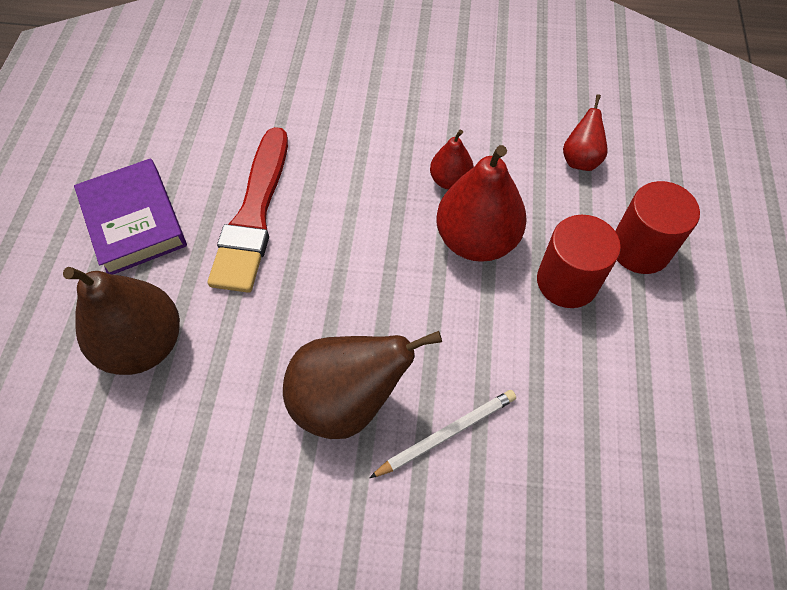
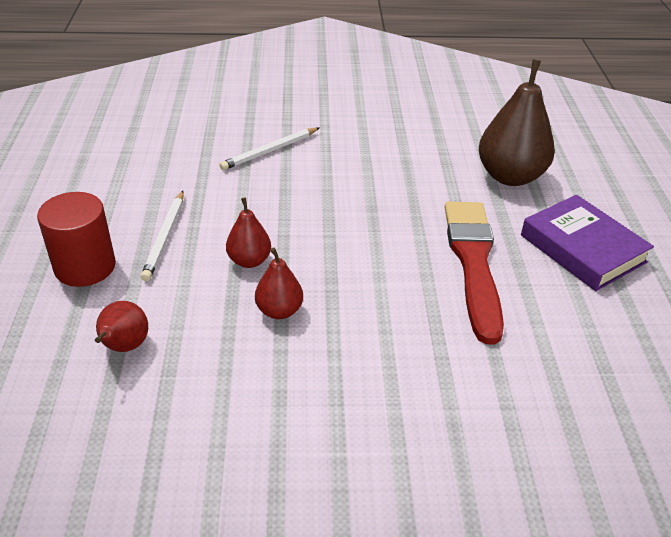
camera: 170 degrees right, 20 degrees down
brown pear [283,331,442,439] -> none
red pear [436,145,527,262] -> red pear [226,197,271,268], size x0.53
red cylinder [537,215,621,308] -> white pencil [141,191,184,281]

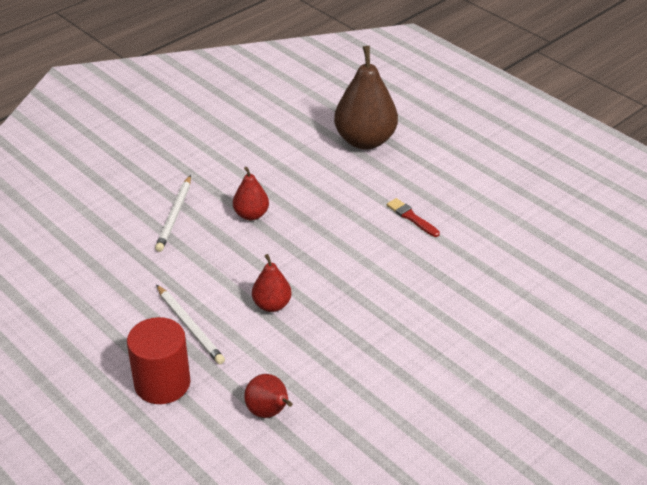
camera: 40 degrees left, 0 degrees up
red pear [255,248,303,319] -> red pear moved to [233,167,269,220]
red brush [444,202,504,345] -> red brush [387,198,440,237], size x0.41
purple book [521,195,654,291] -> none

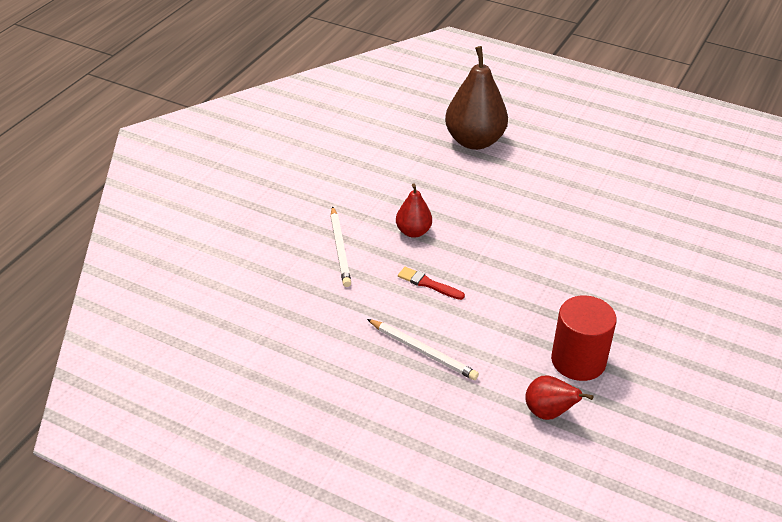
camera: 20 degrees left, 0 degrees up
red cylinder [127,317,190,404] -> red cylinder moved to [551,296,617,381]
red pear [252,254,291,312] -> none
red brush [387,198,440,237] -> red brush moved to [398,267,465,300]

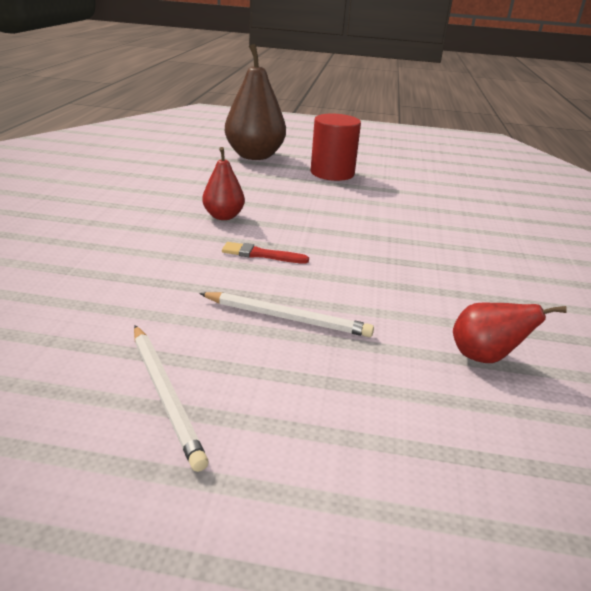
camera: 20 degrees left, 10 degrees down
white pencil [330,206,351,287] -> white pencil moved to [134,325,209,472]
red cylinder [551,296,617,381] -> red cylinder moved to [311,114,361,181]

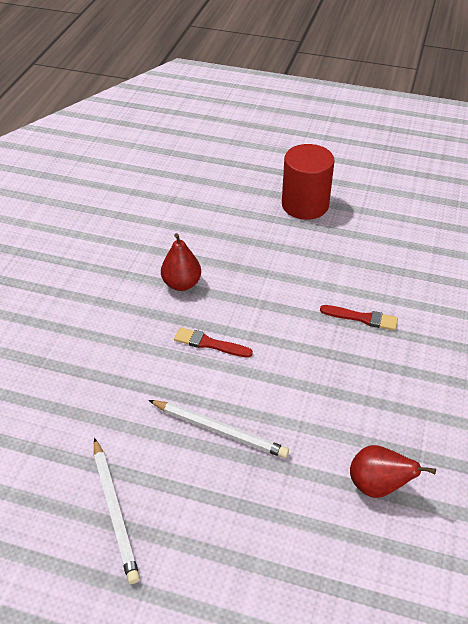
camera: 10 degrees right, 15 degrees up
brown pear [225,44,286,160] -> none
none -> red brush [320,305,398,331]

